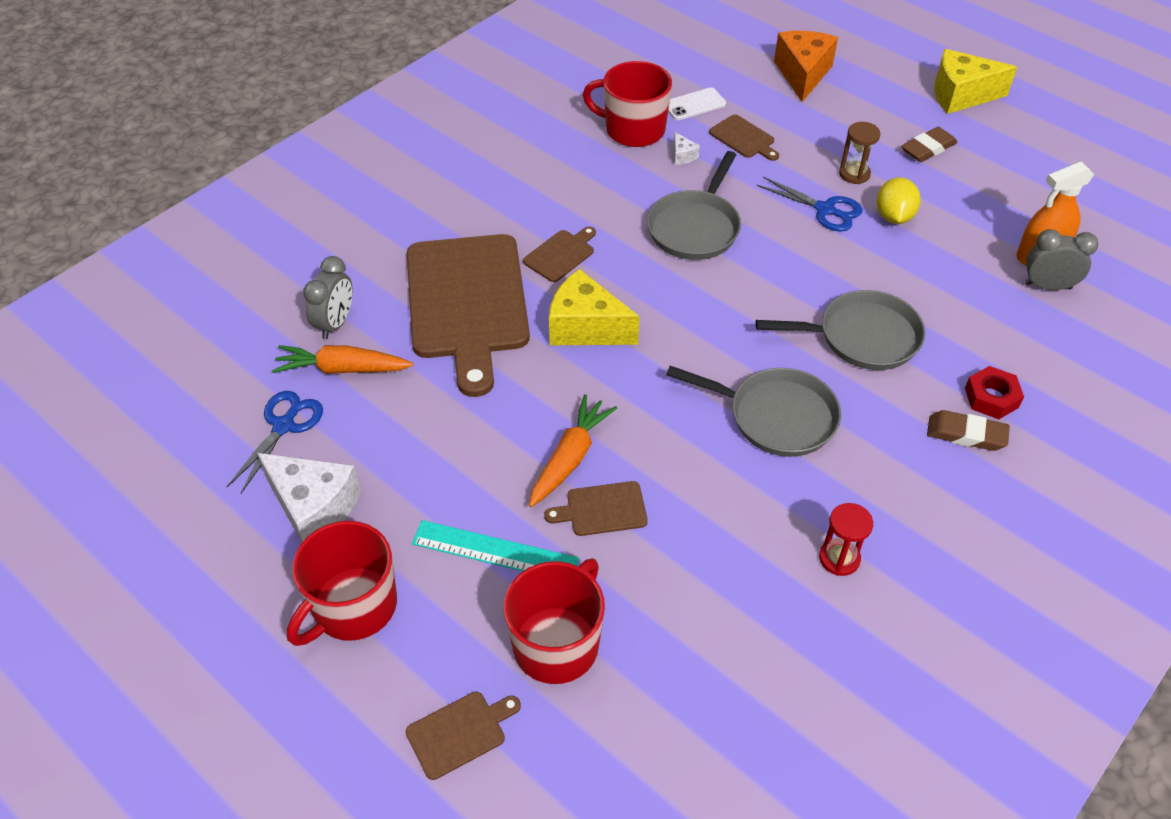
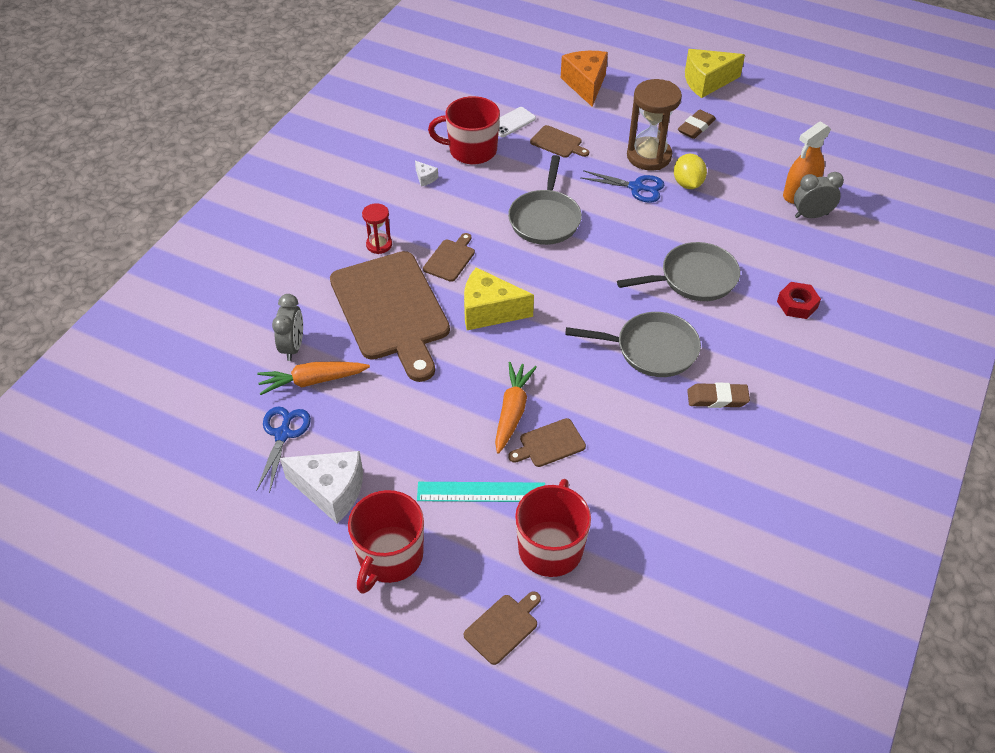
camera: 15 degrees left, 0 degrees up
white cheese [673,132,700,165] -> white cheese moved to [415,161,438,187]
red hourglass [819,503,873,576] -> red hourglass moved to [362,203,392,254]
brown hourglass [839,122,881,184] -> brown hourglass [627,79,682,170], size x1.87
brown eraser [927,410,1010,451] -> brown eraser moved to [687,382,750,408]

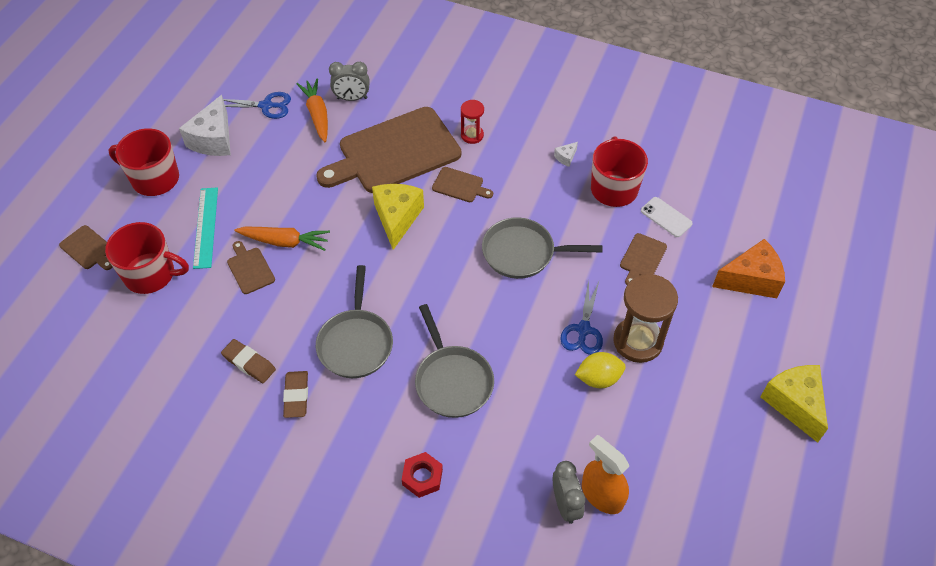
camera: 85 degrees right, 5 degrees up
brown eraser [678,110,716,139] -> brown eraser moved to [221,339,276,383]

